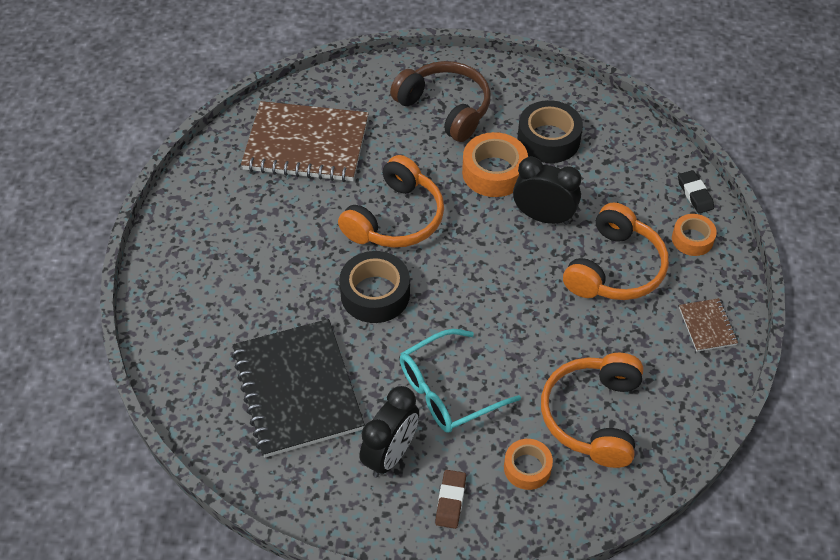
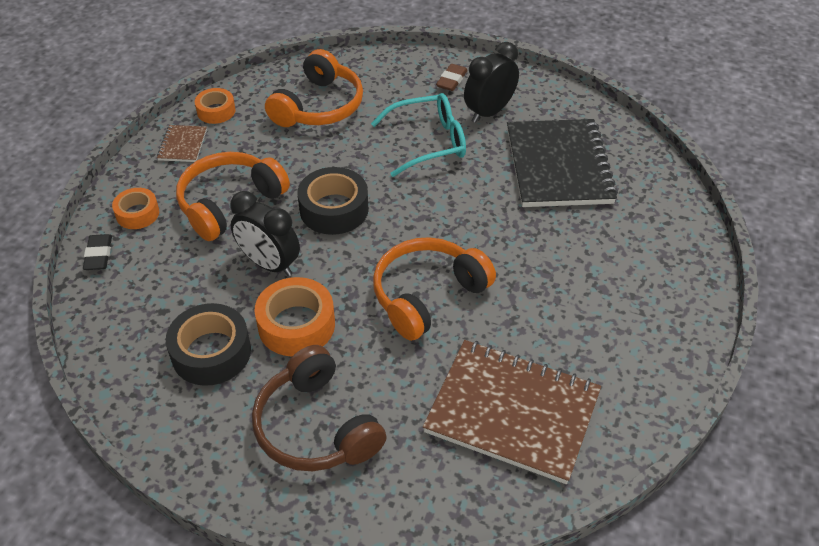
camera: 165 degrees left, 5 degrees down
black tape [339,251,410,323] -> black tape moved to [298,167,369,235]
orange tape [504,439,553,490] -> orange tape moved to [195,88,235,124]

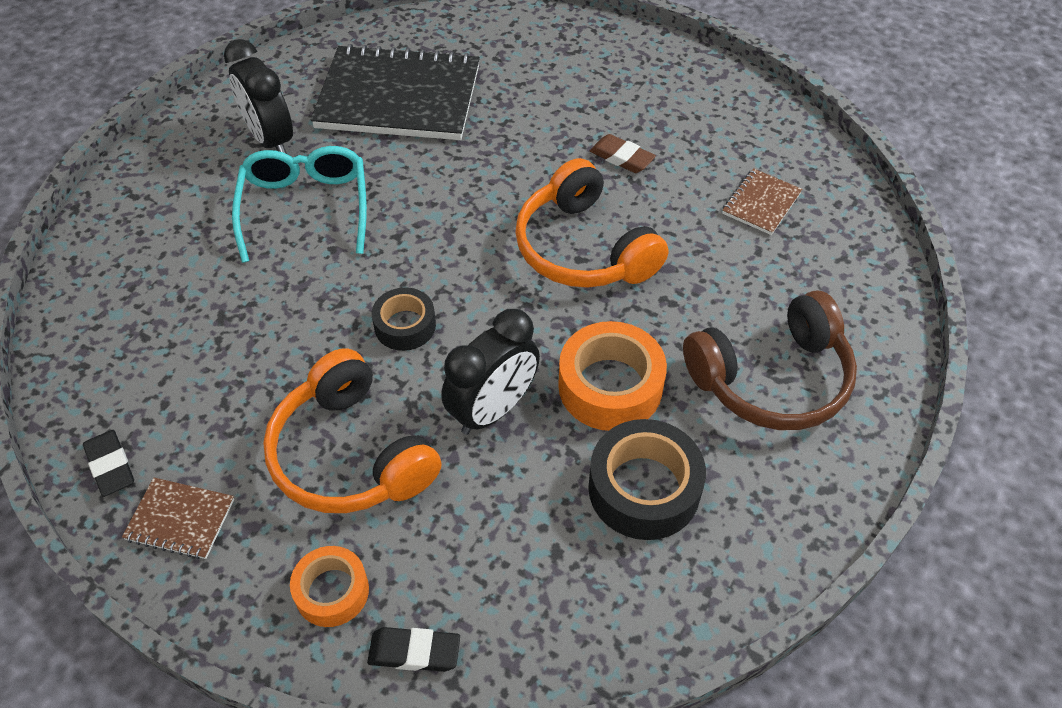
camera: 80 degrees left, 5 degrees up
orange tape [195,88,235,124] -> black eraser [83,430,134,497]
orange headphones [265,49,363,127] -> none
black tape [298,167,369,235] -> black tape [372,287,436,351], size x0.62
brown notebook [423,340,601,484] -> brown notebook [722,168,802,235], size x0.44
brown eraser [436,64,468,91] -> brown eraser moved to [590,134,656,173]

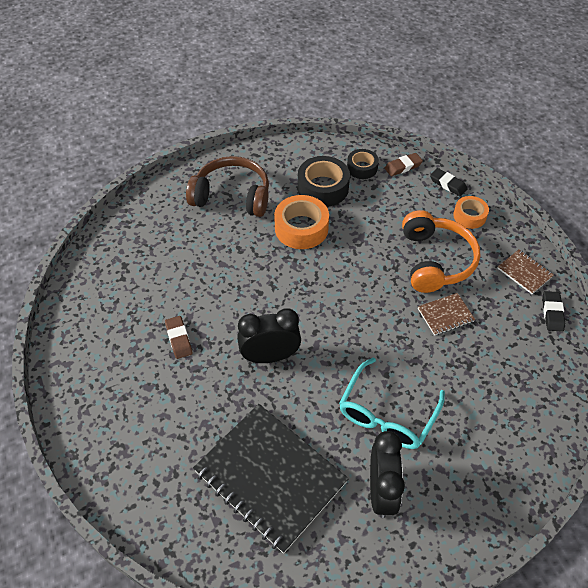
camera: 145 degrees left, 0 degrees up
black tape [372,287,436,351] -> black tape moved to [347,149,379,179]
black clock [441,309,540,435] -> black clock moved to [237,308,301,363]
orange headphones [515,158,669,288] -> none
brown notebook [722,168,802,235] -> brown notebook moved to [418,293,475,336]
none -> brown eraser [385,153,423,176]

